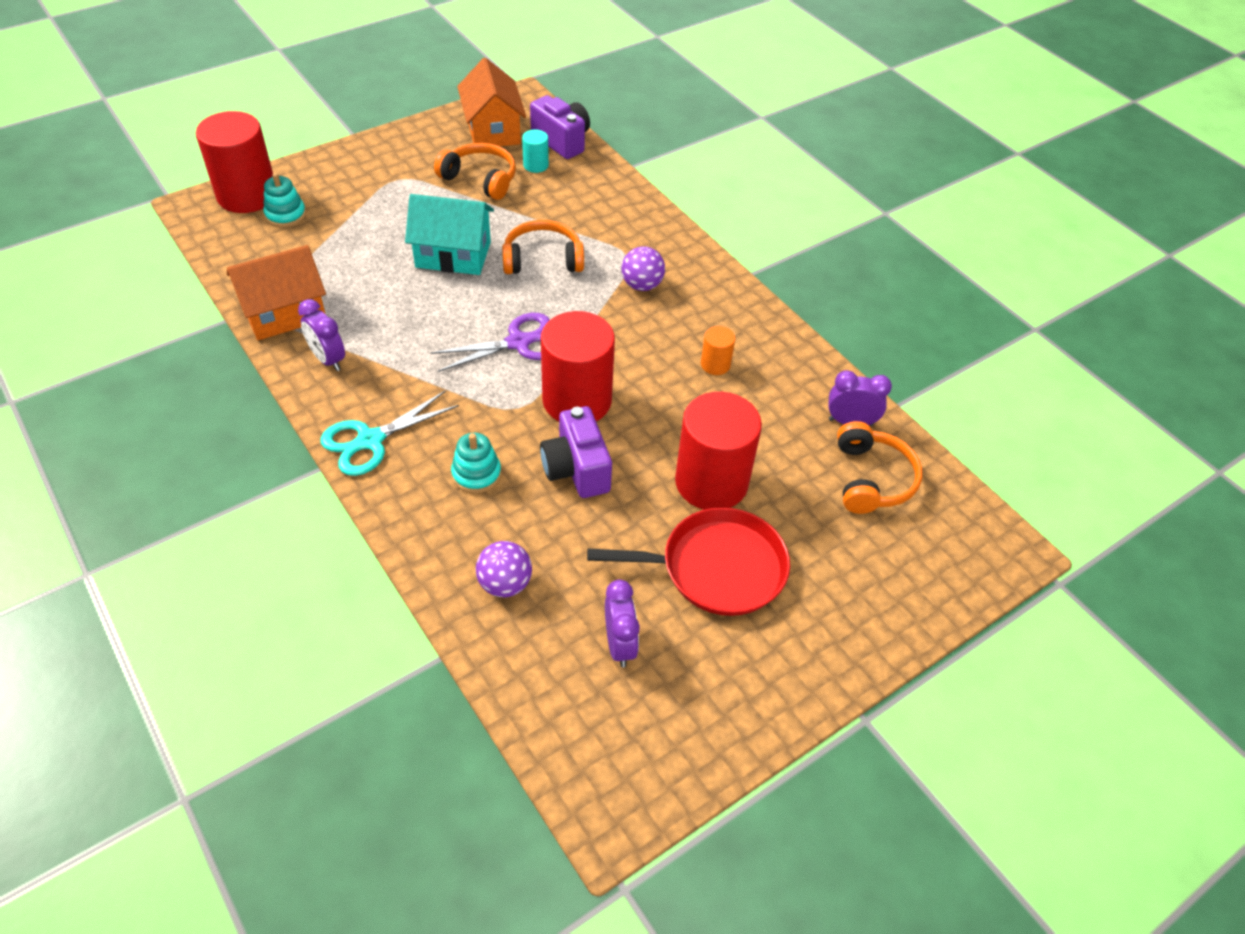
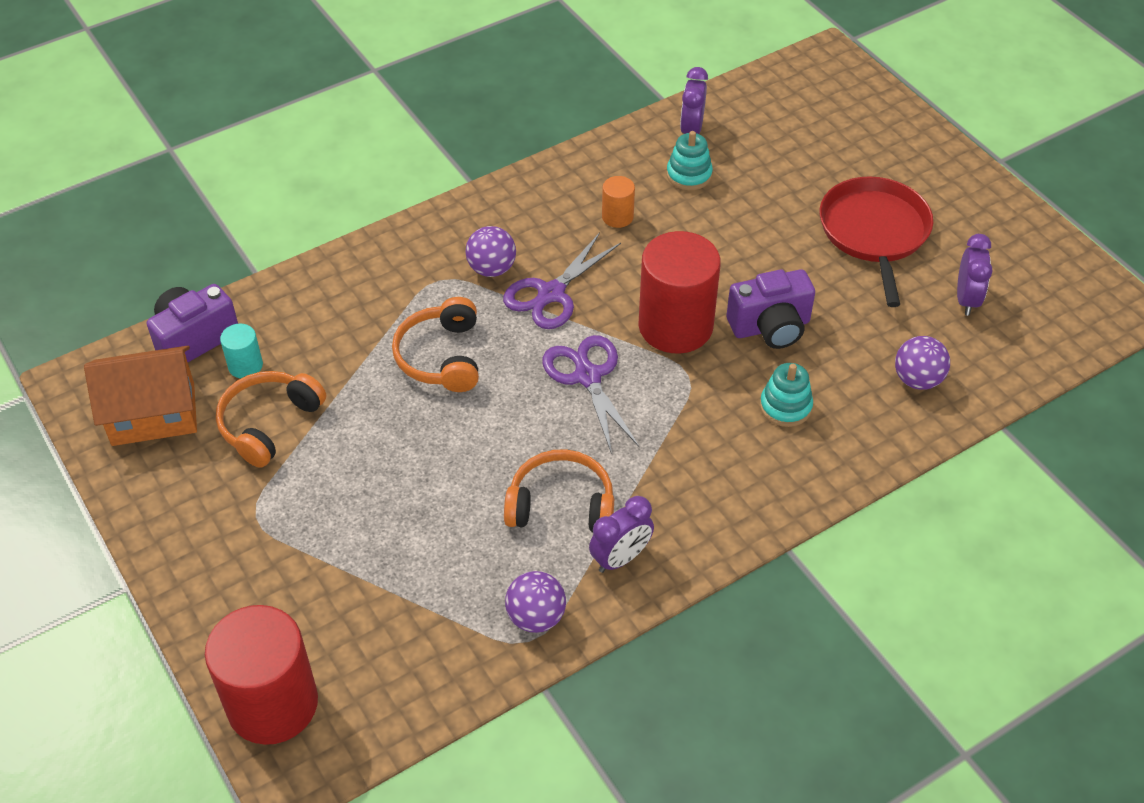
camera: 85 degrees left, 0 degrees up
orange house [227,245,326,340] -> purple ball [505,571,566,633]
turquoise stacking toy [263,173,306,227] -> turquoise stacking toy moved to [666,131,713,190]
turquoise scissors [320,390,459,476] -> none
turquoise house [405,194,494,275] -> none
purple clock [605,580,640,667] -> purple clock turned 105 degrees clockwise [957,234,992,316]
red cylinder [675,392,762,510] -> none
orange headphones [837,421,923,514] -> orange headphones moved to [504,449,614,533]
none -> purple scissors [503,232,621,329]

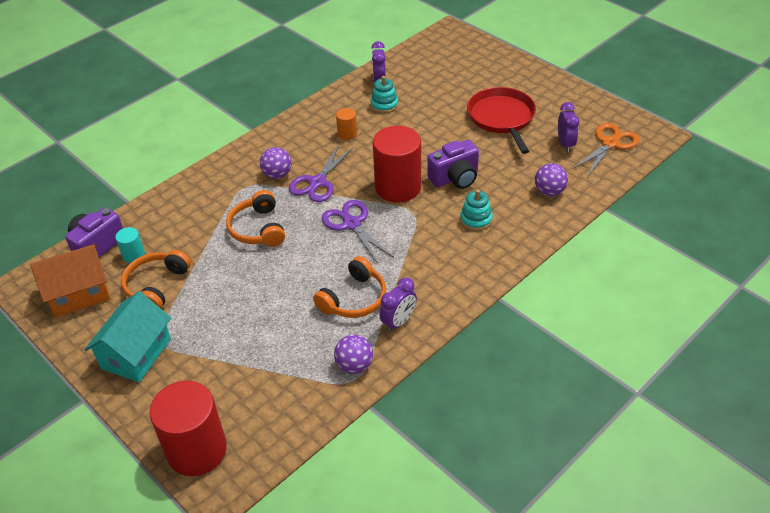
camera: 10 degrees left, 5 degrees down
orange headphones [504,449,614,533] -> orange headphones turned 135 degrees clockwise [313,256,386,318]
none -> turquoise house [84,291,171,382]
none -> orange scissors [573,123,640,177]

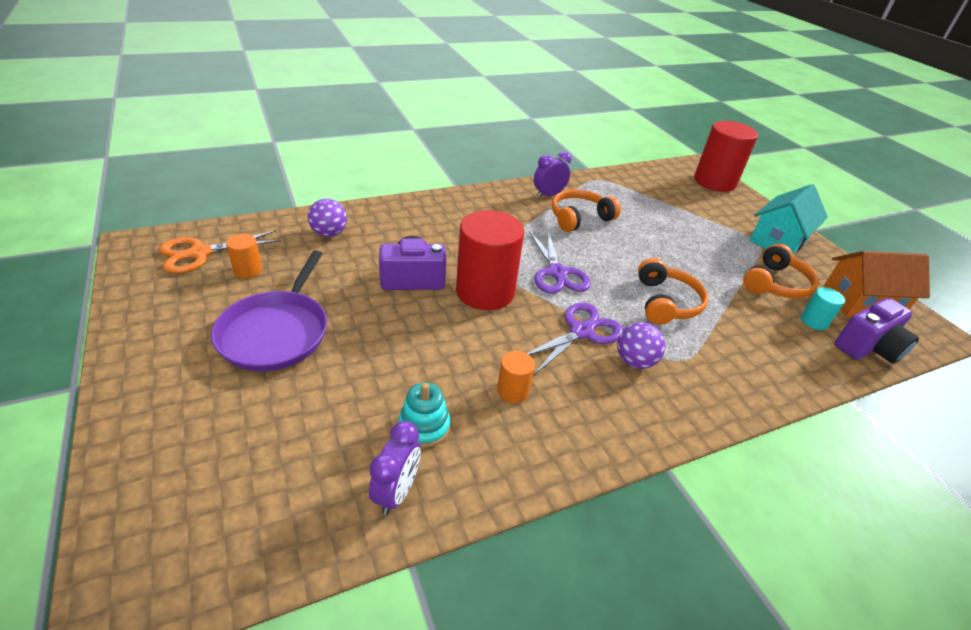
camera: 165 degrees left, 5 degrees down
purple ball [334,335,373,374] -> none
turquoise stacking toy [460,190,493,231] -> none
red pan [467,87,536,154] -> purple pan [211,250,327,372]
purple clock [558,102,579,153] -> orange cylinder [226,234,262,278]

